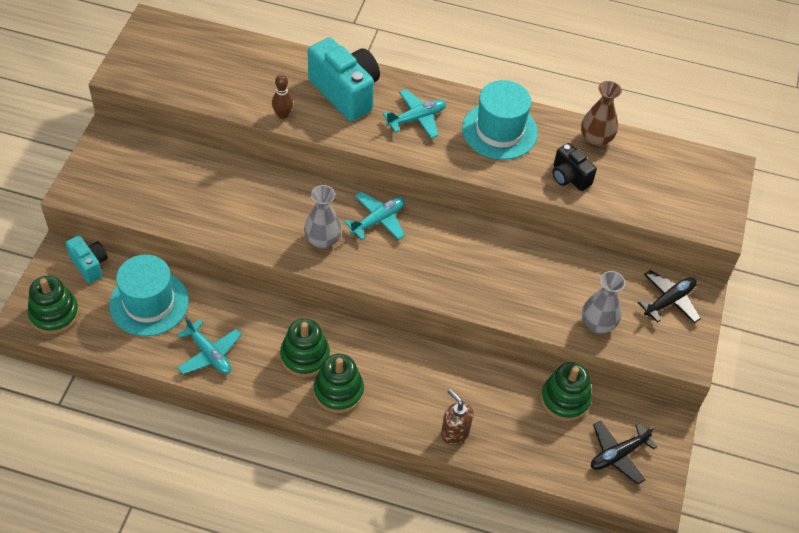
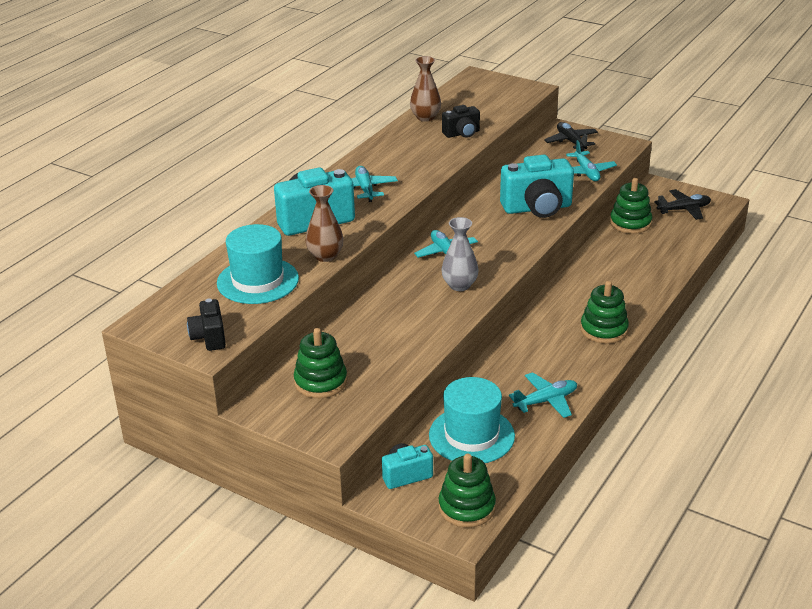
camera: 70 degrees left, 20 degrees down
brown bowling pin [272,74,293,119] -> brown vase [306,185,344,262]
green stacking toy [280,318,330,377] -> green stacking toy moved to [294,328,347,398]
brown soap dispenser [441,389,474,445] -> none
turquoise hat [462,80,538,160] -> turquoise hat moved to [217,224,299,304]
grey vase [582,271,625,333] -> turquoise plane [566,140,617,181]
black plane [591,421,657,485] -> black plane turned 90 degrees counterclockwise [654,189,711,220]
none -> black camera [187,298,226,351]
none -> turquoise camera [500,155,574,218]

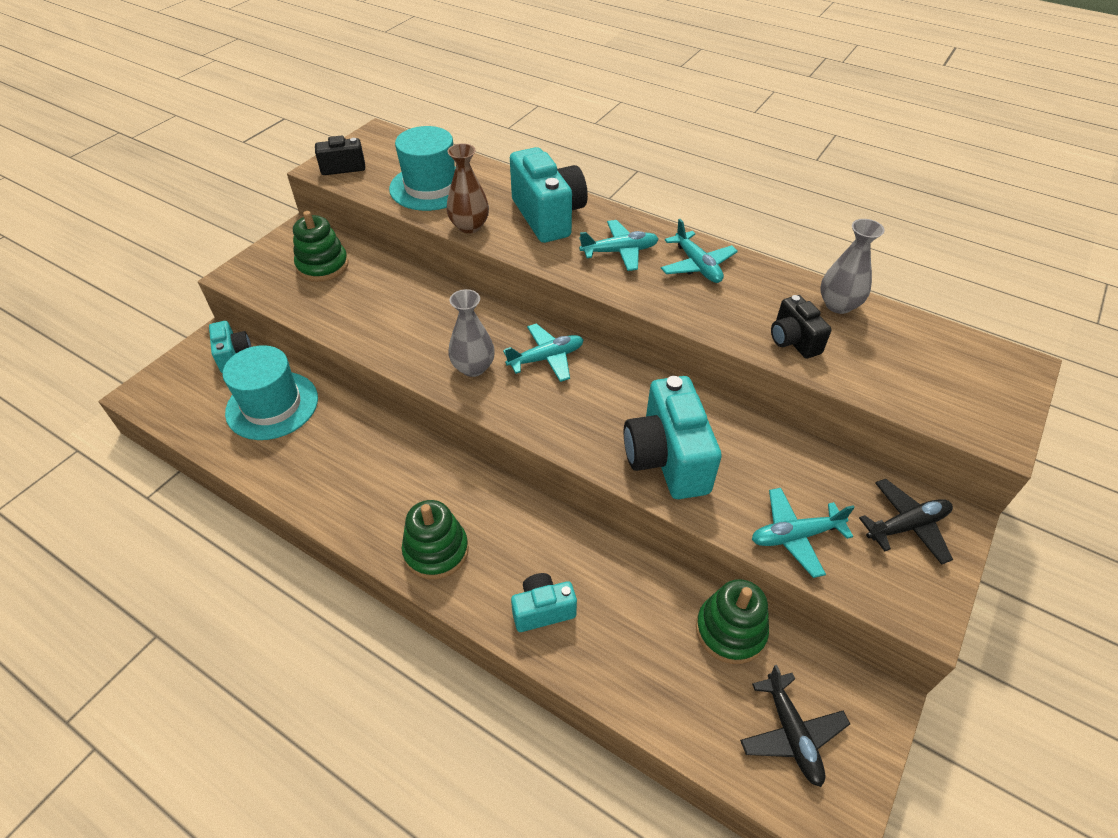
camera: 90 degrees right, 15 degrees up
brown vase [410,56,441,122] -> grey vase [820,219,885,314]
green stacking toy [439,454,496,528] -> none
turquoise plane [509,372,577,418] -> turquoise plane moved to [661,219,738,283]
none -> turquoise camera [511,573,577,632]

